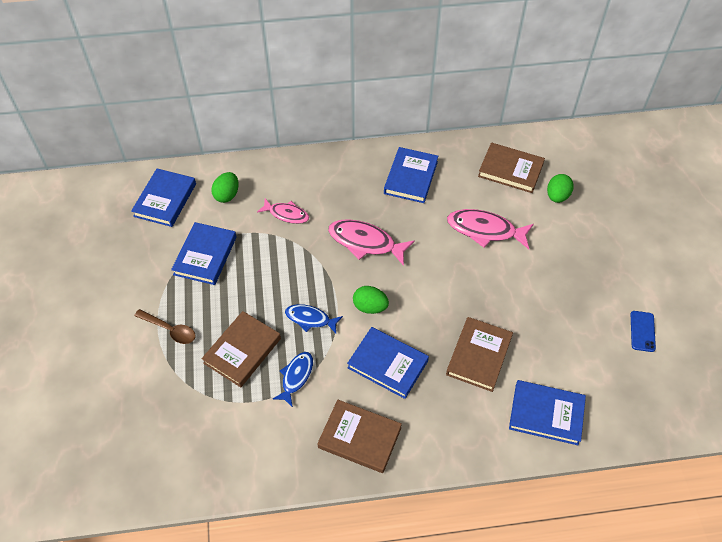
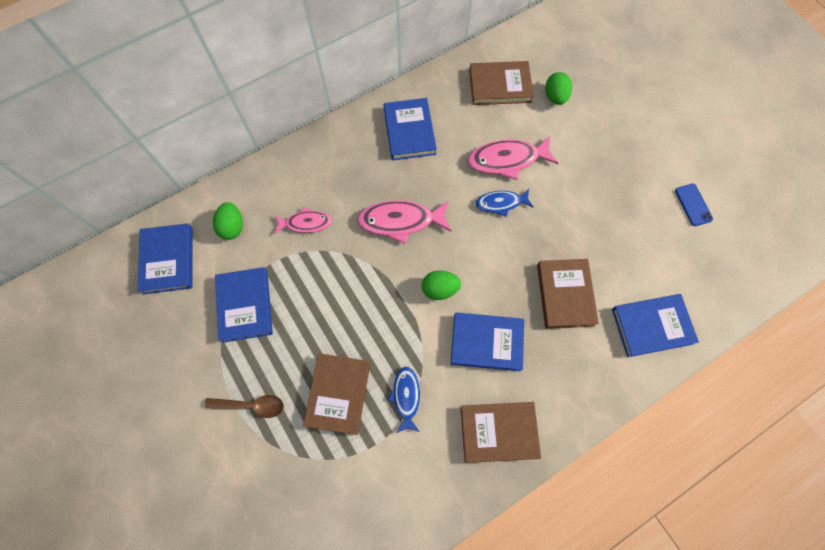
camera: 25 degrees left, 15 degrees up
blue fish [285,304,343,333] -> blue fish moved to [475,189,533,217]

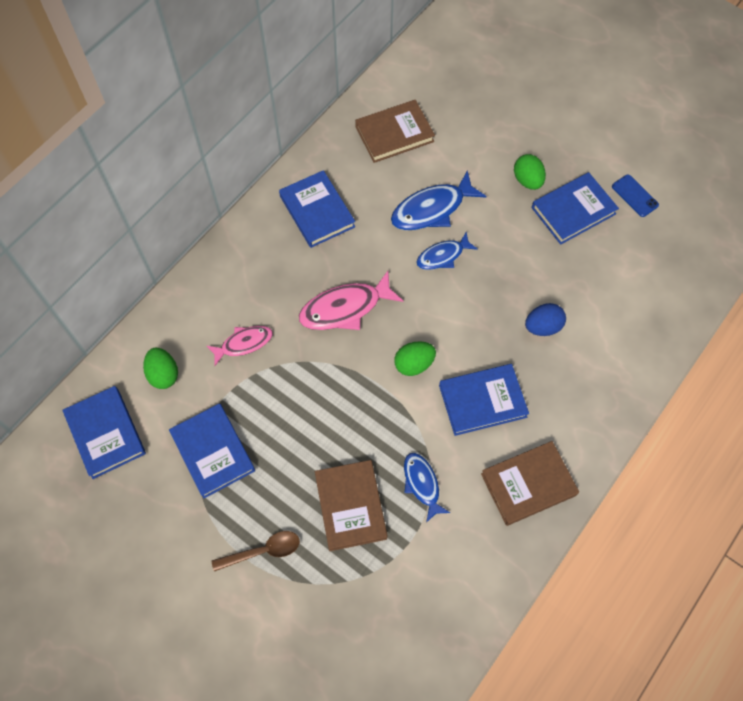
camera: 20 degrees left, 5 degrees down
pink fish [468,136,559,180] -> blue fish [391,170,487,230]
brown book [537,259,599,329] -> blue egg [525,303,566,336]
green egg [545,72,572,105] -> green egg moved to [514,154,546,190]
blue book [612,294,699,357] -> blue book moved to [532,172,619,245]

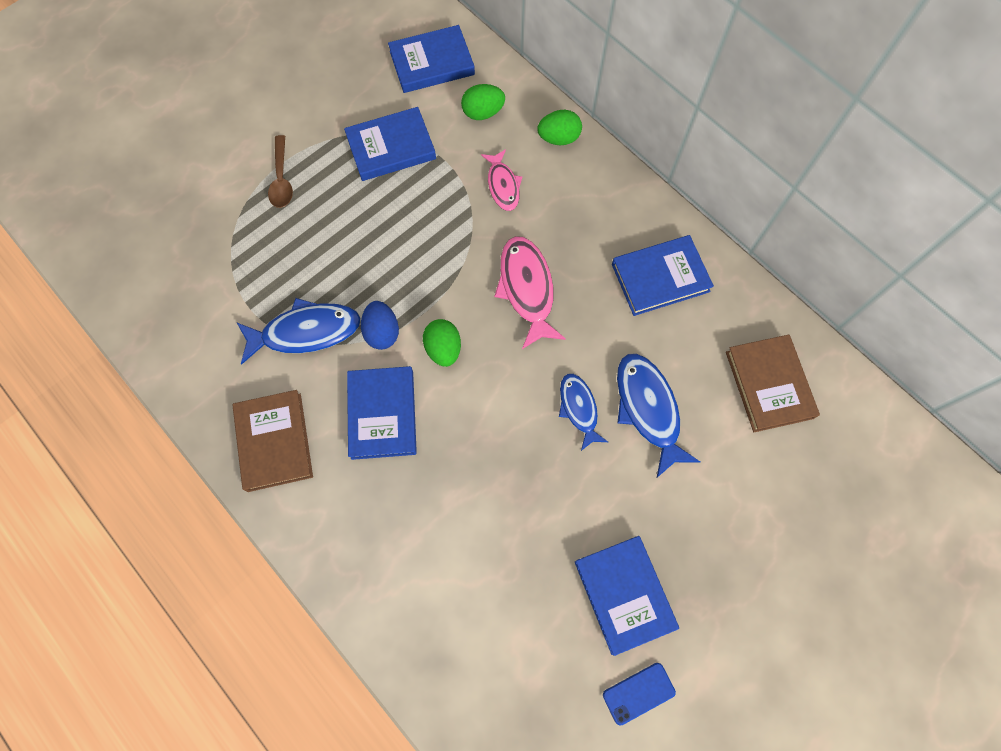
camera: 100 degrees right, 5 degrees up
brown book [315,460,388,551] -> none
blue fish [404,453,450,523] -> blue fish [236,298,361,364], size x1.60
green egg [514,154,546,190] -> green egg moved to [537,110,582,145]
blue egg [525,303,566,336] -> blue egg moved to [361,301,399,350]

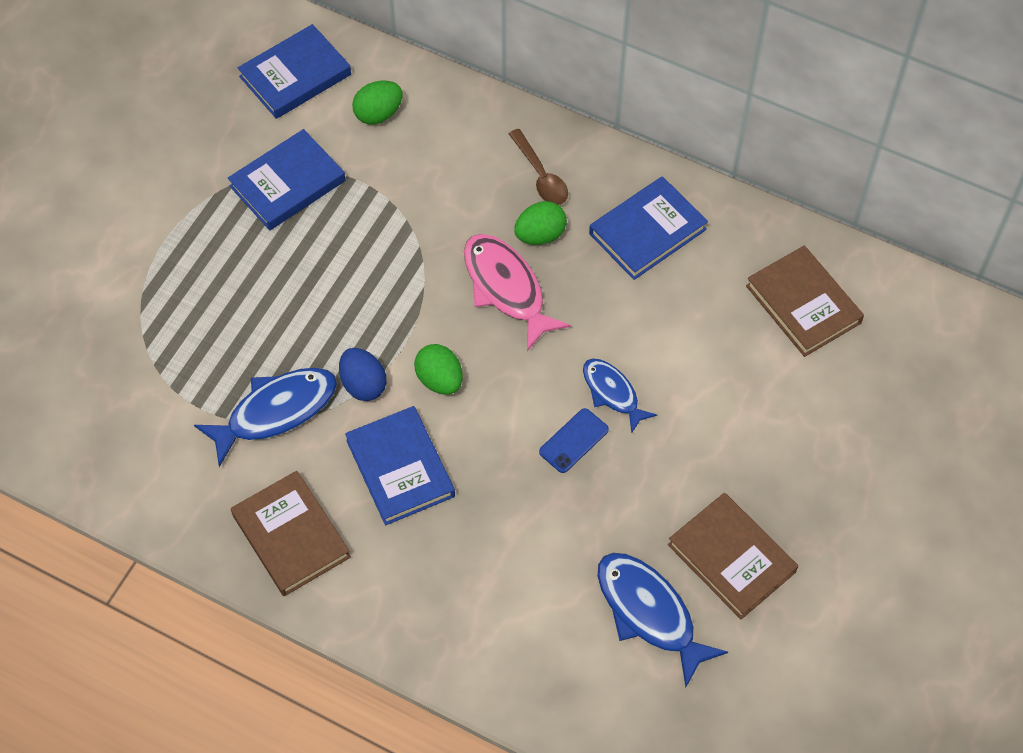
camera: 20 degrees left, 10 degrees down
brown spoon [268,135,293,208] -> brown spoon moved to [509,129,568,205]
pink fish [481,149,522,211] -> none
green egg [537,110,582,145] -> green egg moved to [514,201,567,245]
blue book [575,536,679,656] -> brown book [668,493,798,619]
blue phone [603,663,676,726] -> blue phone moved to [539,408,609,473]
blue fish [617,353,700,477] -> blue fish moved to [597,553,728,687]

